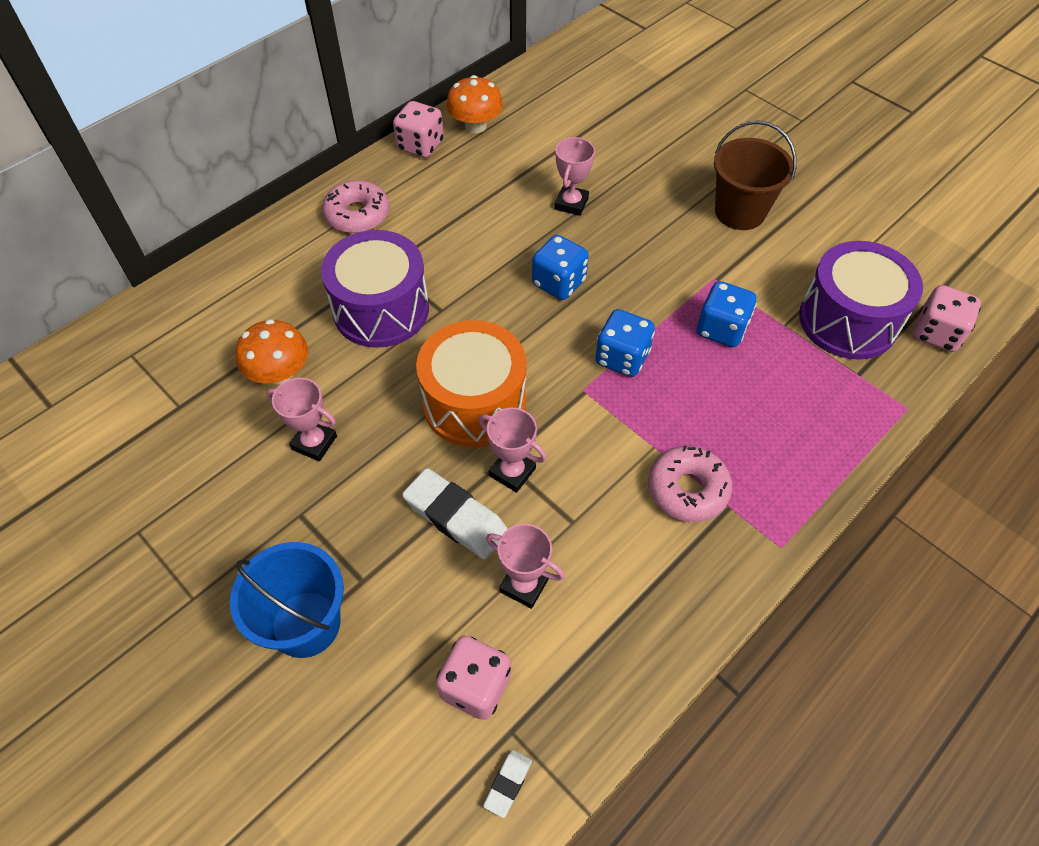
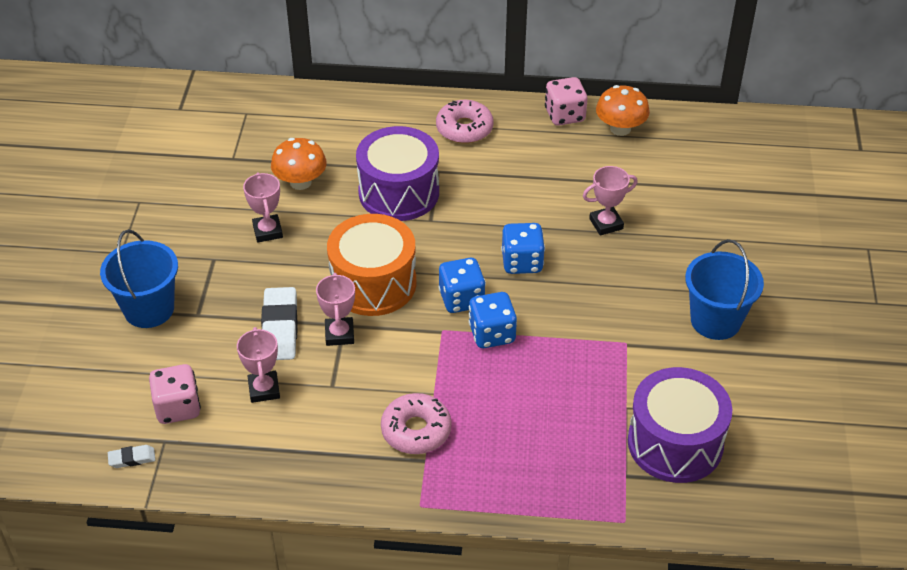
camera: 50 degrees right, 10 degrees down
blue dice [697,281,757,347] -> blue dice moved to [438,258,486,313]
brown bucket [714,120,797,230] -> blue bucket [685,239,764,340]
pink dice [913,285,981,352] -> none

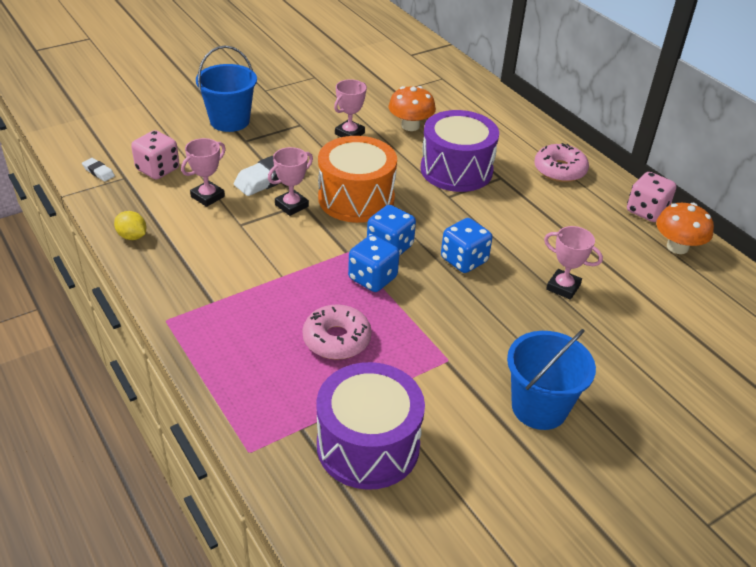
camera: 50 degrees right, 5 degrees down
pink donut [381,393,451,454] -> pink donut moved to [303,304,372,360]
none -> yellow lemon [114,211,146,240]

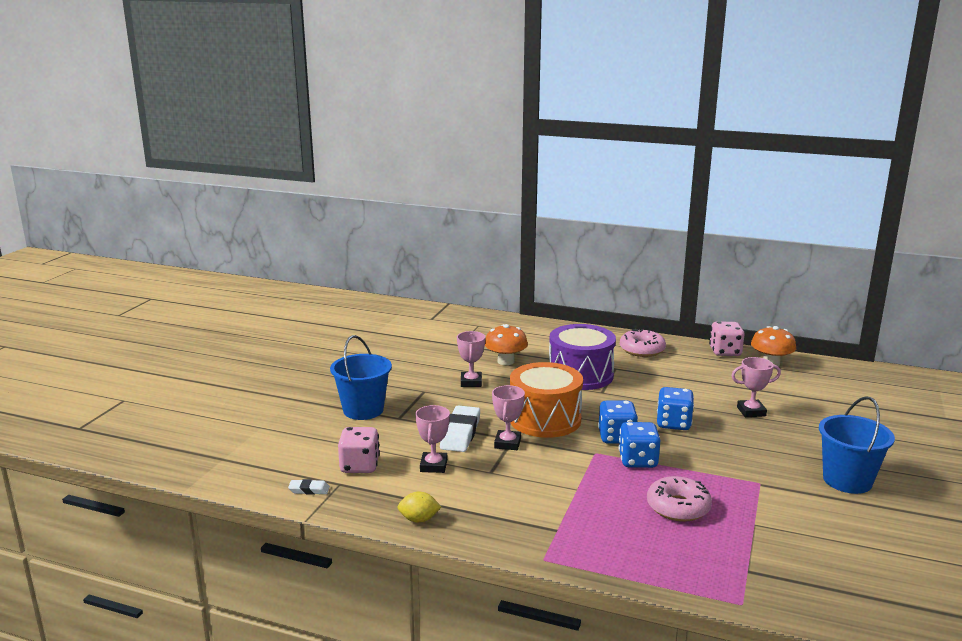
camera: 35 degrees left, 20 degrees down
purple drum [316,362,425,490] -> none

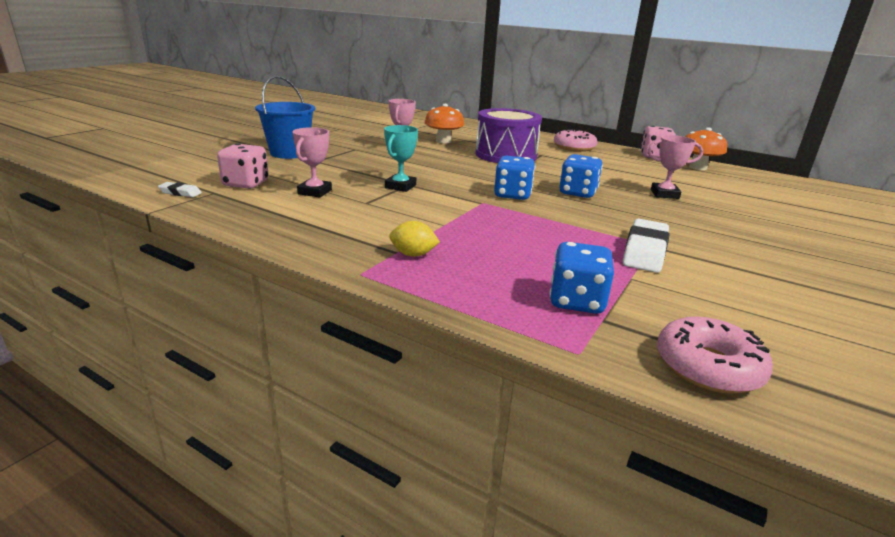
camera: 10 degrees right, 5 degrees up
yellow lemon [397,491,441,523] -> yellow lemon moved to [389,221,440,257]
white eraser [440,405,480,452] -> white eraser moved to [623,219,670,273]
pink trophy [492,385,525,450] -> turquoise trophy [384,125,418,192]
orange drum [510,362,583,438] -> none
blue dice [619,422,660,468] -> blue dice moved to [549,242,614,314]
pink donut [647,476,712,522] -> pink donut moved to [657,316,773,394]
blue bucket [819,396,895,494] -> none

